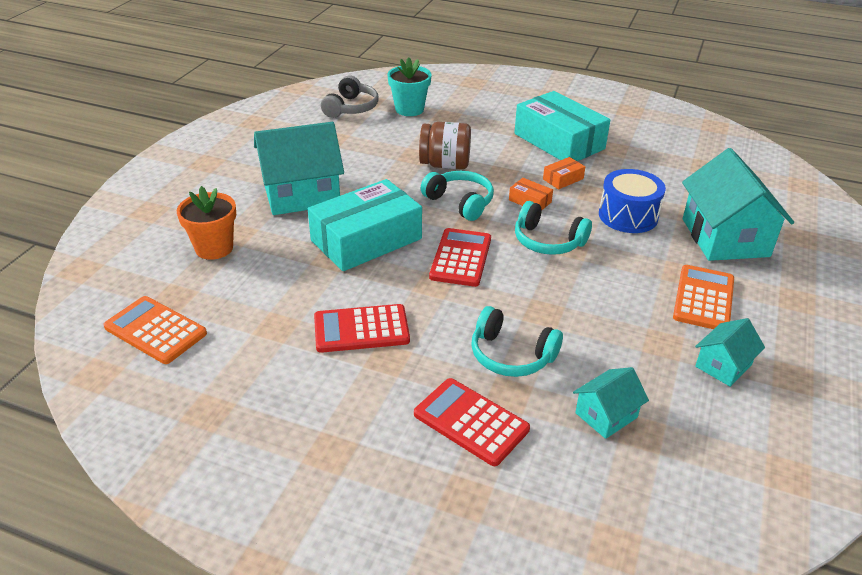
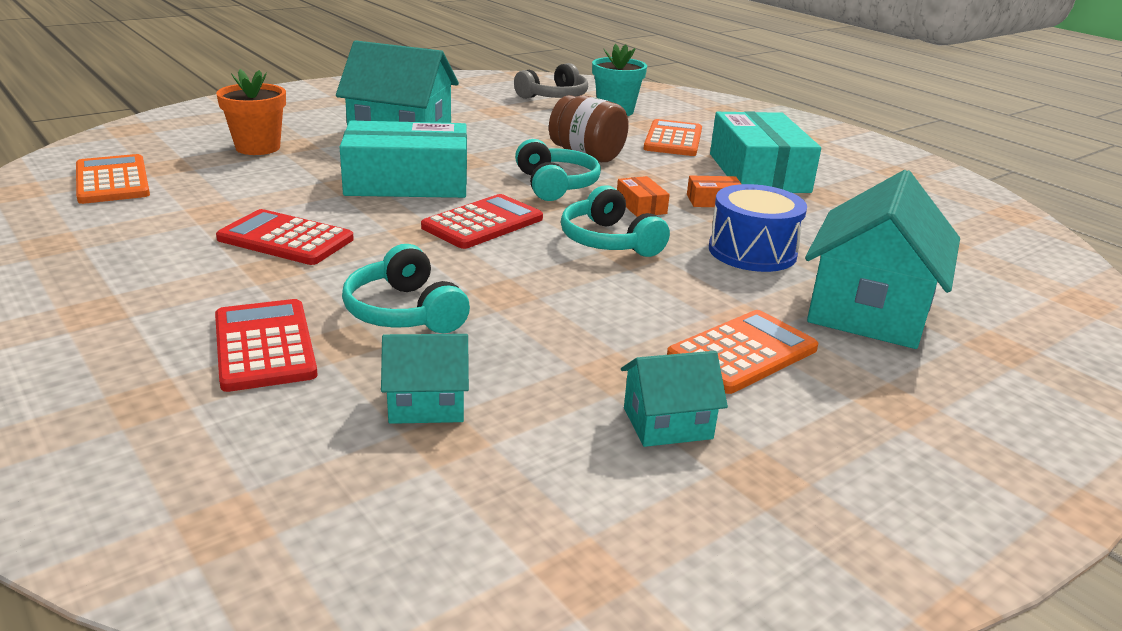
camera: 30 degrees right, 10 degrees down
none -> orange calculator [643,119,702,156]

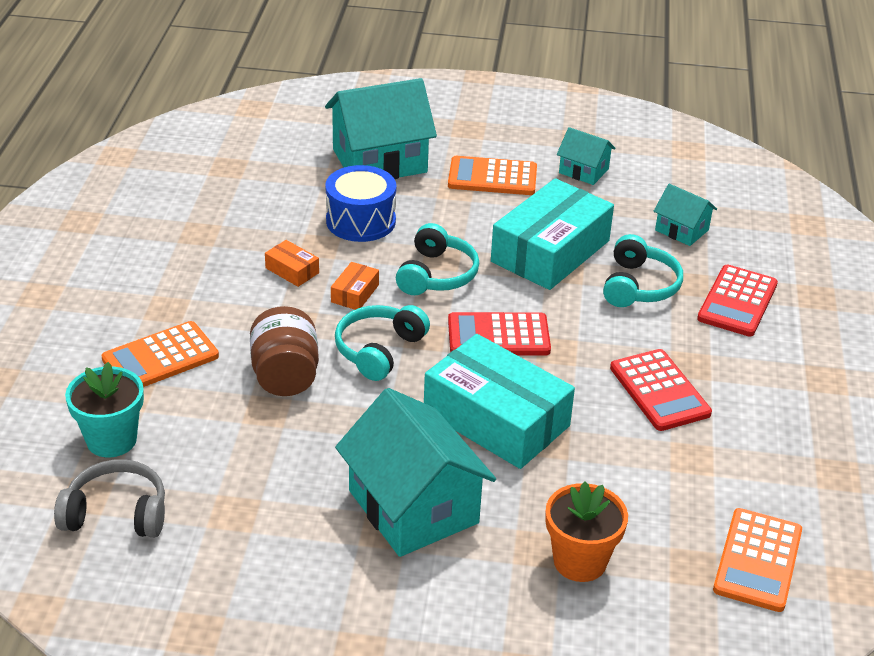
camera: 135 degrees left, 10 degrees up
turquoise box [710,111,821,193] -> turquoise box moved to [491,178,614,290]

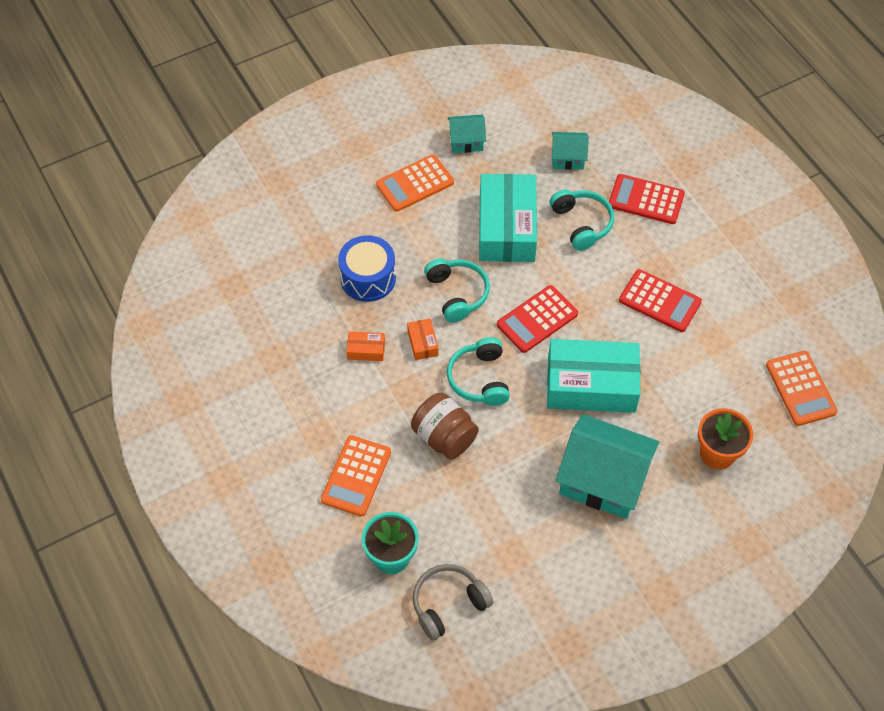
camera: 35 degrees left, 20 degrees up
turquoise house [325,78,437,179] -> none
red calculator [697,265,778,337] -> red calculator turned 120 degrees clockwise [609,174,685,224]

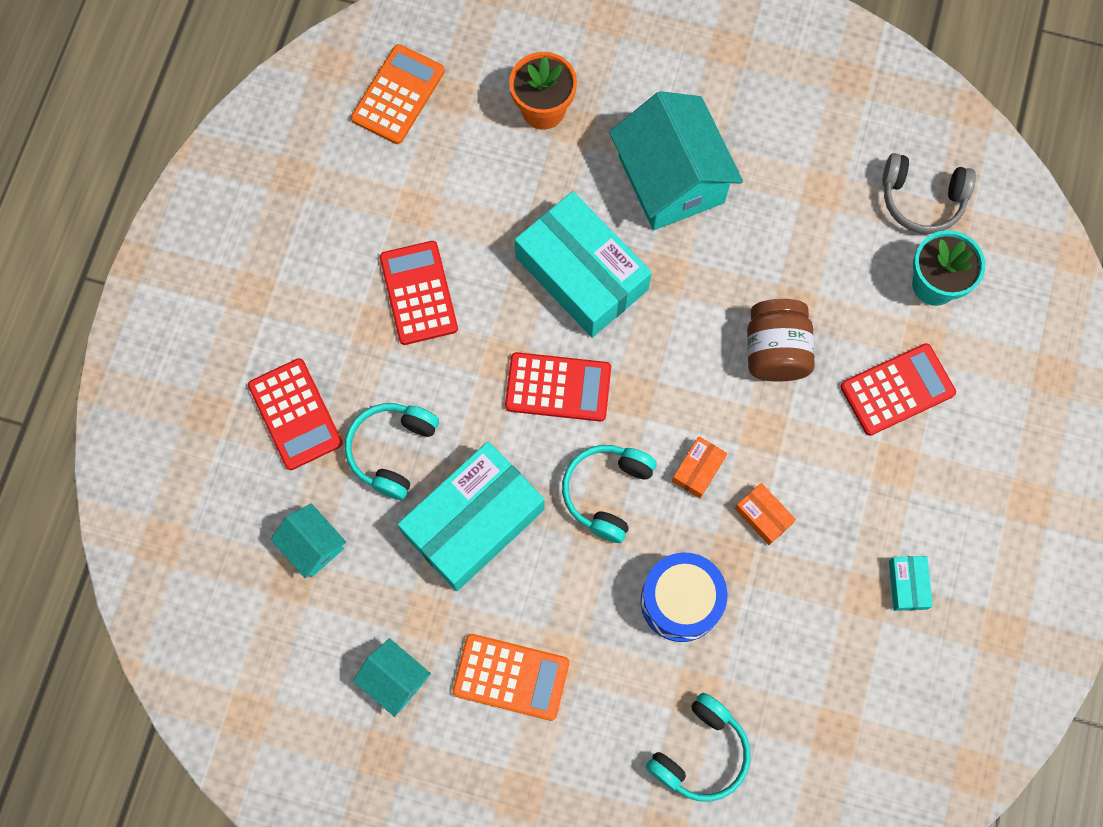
camera: 135 degrees left, 15 degrees up
orange calculator [321,435,391,517] -> red calculator [841,343,956,436]
turquoise headphones [447,337,510,406] -> turquoise headphones moved to [646,693,750,802]
none -> turquoise box [889,556,933,611]

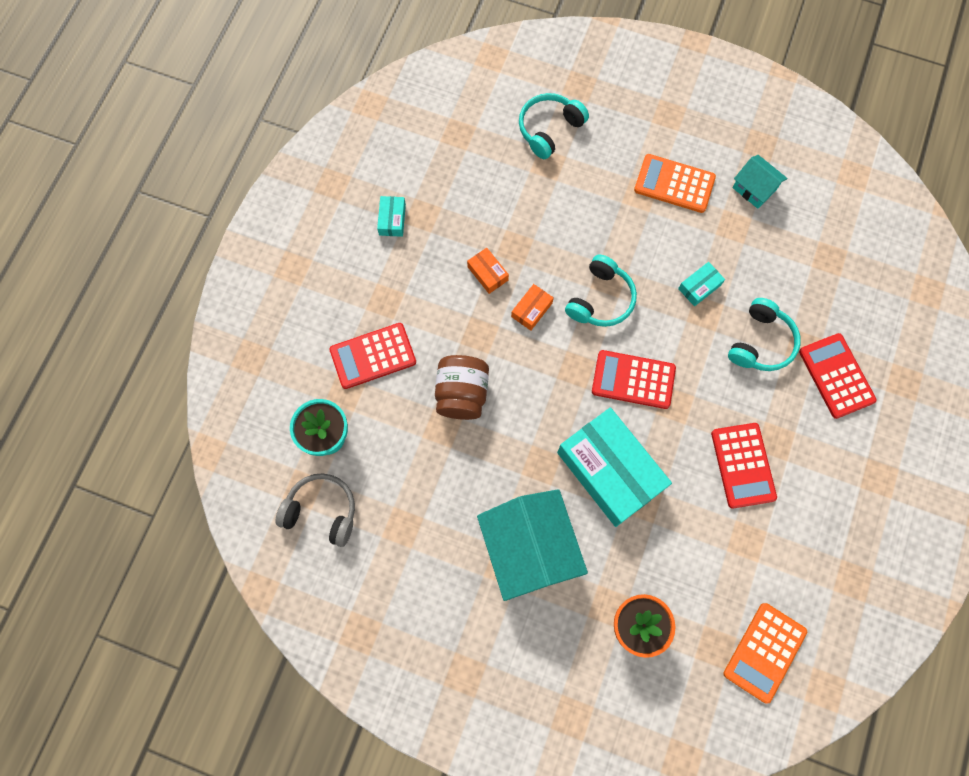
camera: 175 degrees left, 0 degrees up
turquoise house [270,503,346,578] -> none
turquoise box [398,441,545,591] -> turquoise box [678,262,725,306], size x0.41
blue drum [641,552,727,642] -> none

